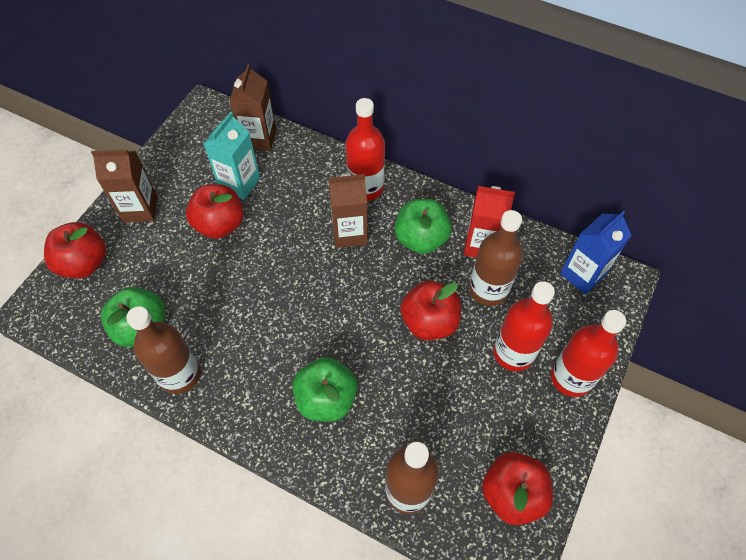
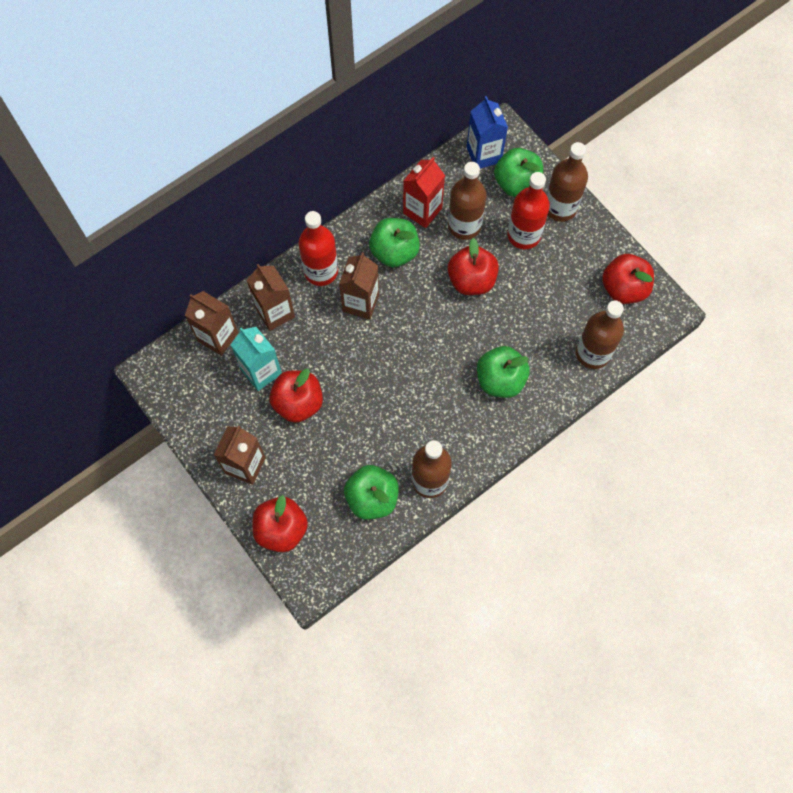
camera: 65 degrees left, 10 degrees up
red bottle [551,310,626,397] -> brown bottle [546,142,588,222]
none -> brown carton [247,264,295,331]
none -> green apple [494,148,543,197]

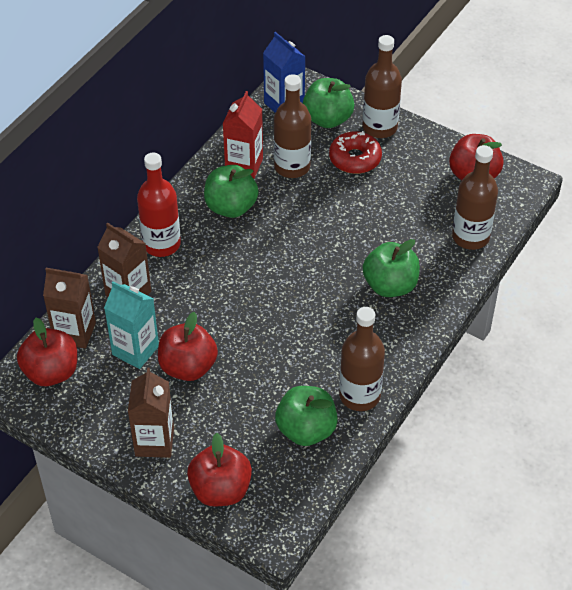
camera: 20 degrees left, 20 degrees down
brown carton [339,253,379,320] -> none
red apple [448,238,499,295] -> red apple moved to [17,318,77,386]
red bottle [507,172,550,249] -> red donut [329,131,382,174]

